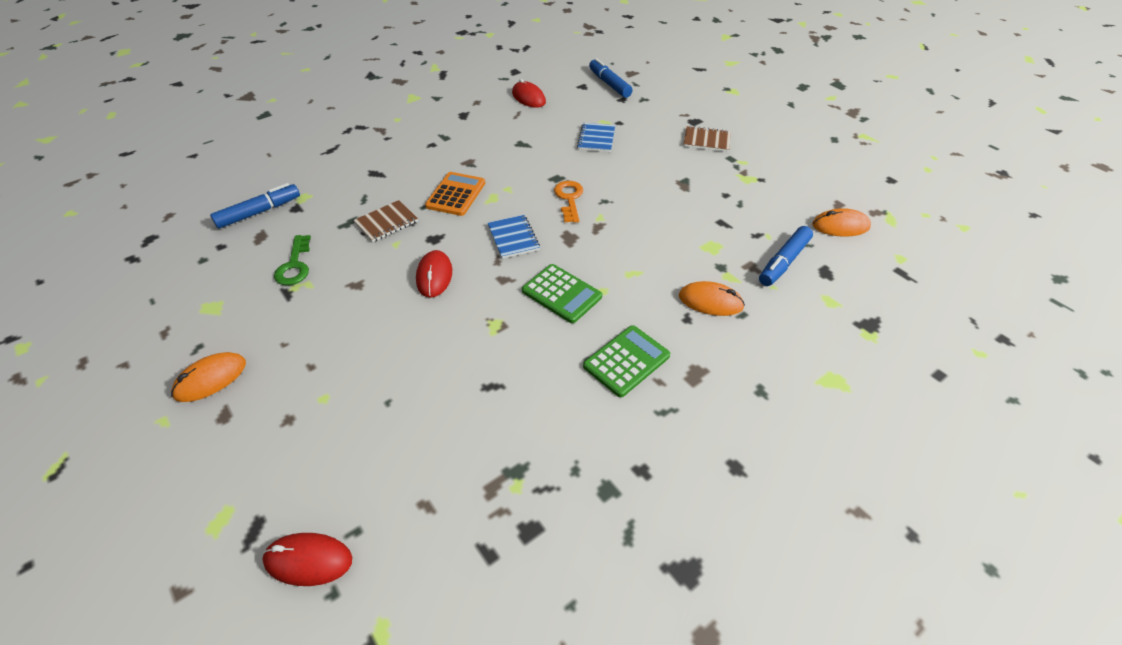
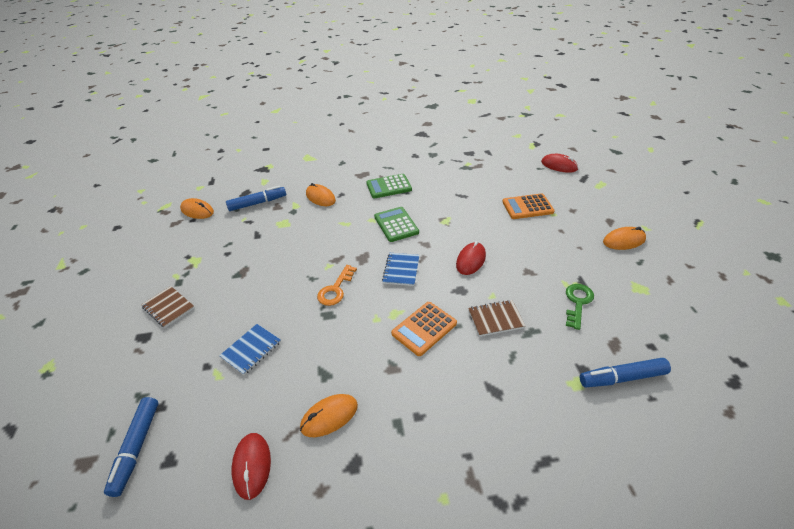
camera: 150 degrees left, 5 degrees down
none -> orange mouse [300,394,358,437]
none -> orange calculator [502,193,555,219]

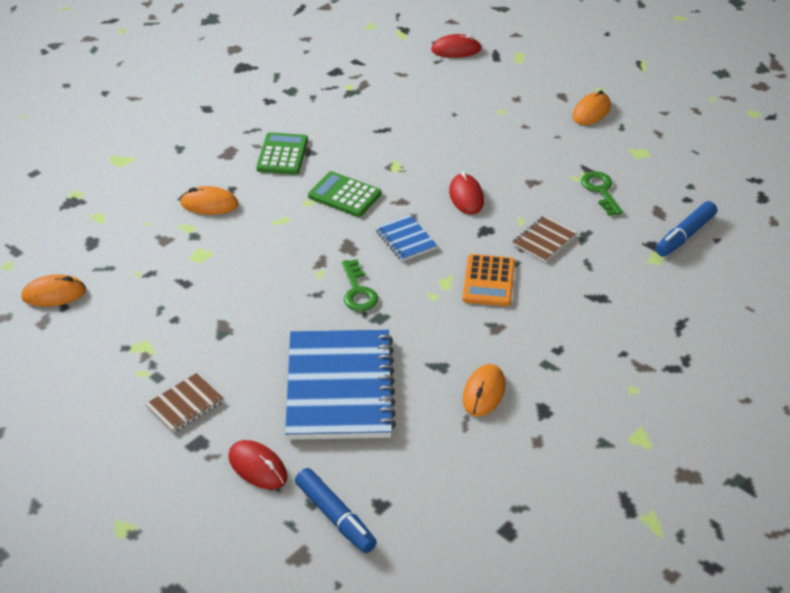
camera: 40 degrees left, 0 degrees up
brown notebook [141,286,194,328] -> brown notebook turned 45 degrees counterclockwise [145,373,224,433]
blue notebook [219,324,281,375] -> blue notebook [285,330,396,440], size x2.22
blue marker [226,186,286,211] -> none
red mouse [232,433,271,500] -> red mouse moved to [228,440,288,489]
orange key [317,265,357,306] -> green key [342,259,378,311]
green calculator [366,174,412,198] -> green calculator turned 150 degrees clockwise [256,132,308,175]
orange calculator [502,193,555,219] -> none

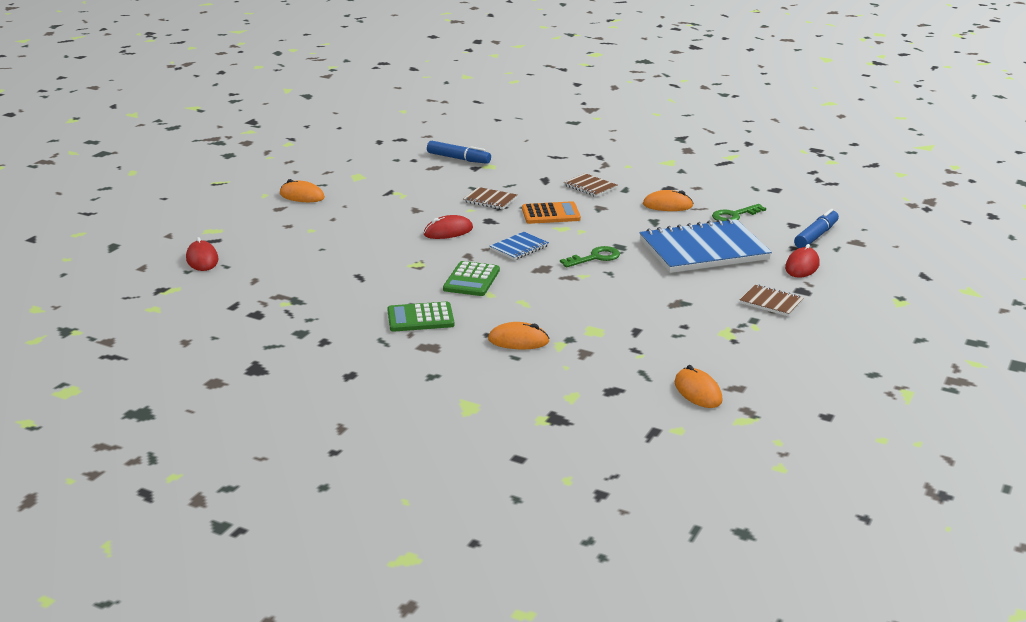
camera: 105 degrees left, 15 degrees down
orange mouse [180,186,238,215] -> orange mouse turned 75 degrees counterclockwise [488,322,550,349]
green key [581,171,623,216] -> green key moved to [712,204,766,221]
none -> brown notebook [564,173,618,197]

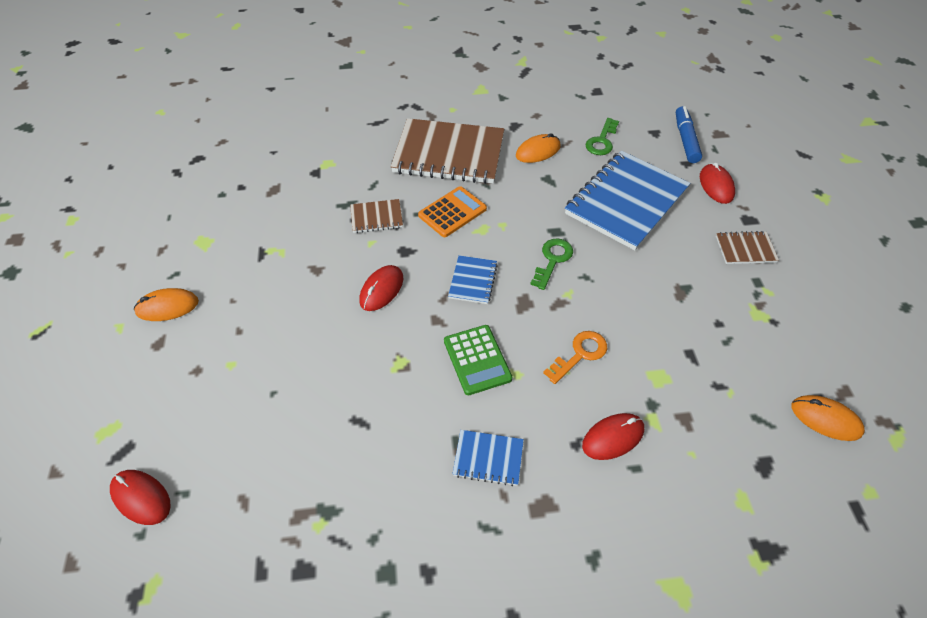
camera: 35 degrees left, 25 degrees up
green calculator [387,302,455,332] -> blue notebook [453,430,524,486]
blue marker [427,141,491,164] -> none
orange mouse [488,322,550,349] -> red mouse [582,413,644,460]
brown notebook [564,173,618,197] -> brown notebook [391,118,504,184], size x2.22
none -> orange key [543,331,607,384]

